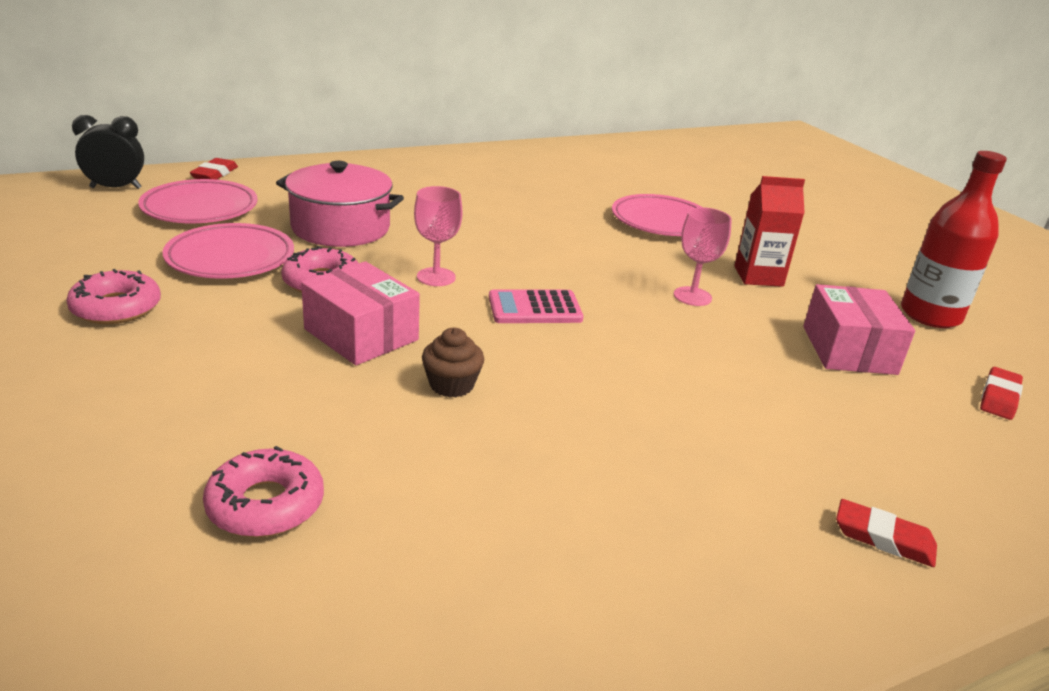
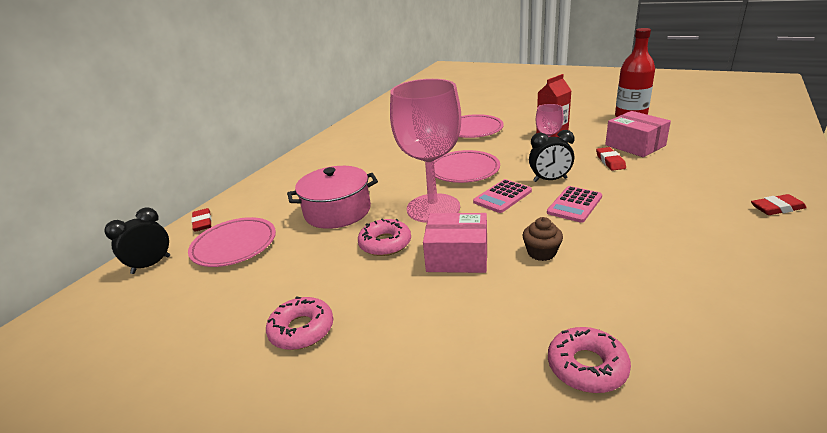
camera: 30 degrees left, 0 degrees up
pink plate [163,223,294,279] -> pink plate moved to [434,150,500,183]
pink goblet [414,186,462,286] -> pink goblet [390,79,461,223], size x2.13
red eraser [980,367,1023,420] -> red eraser moved to [596,147,626,171]
none -> black clock [529,130,574,182]
none -> pink calculator [547,186,602,223]

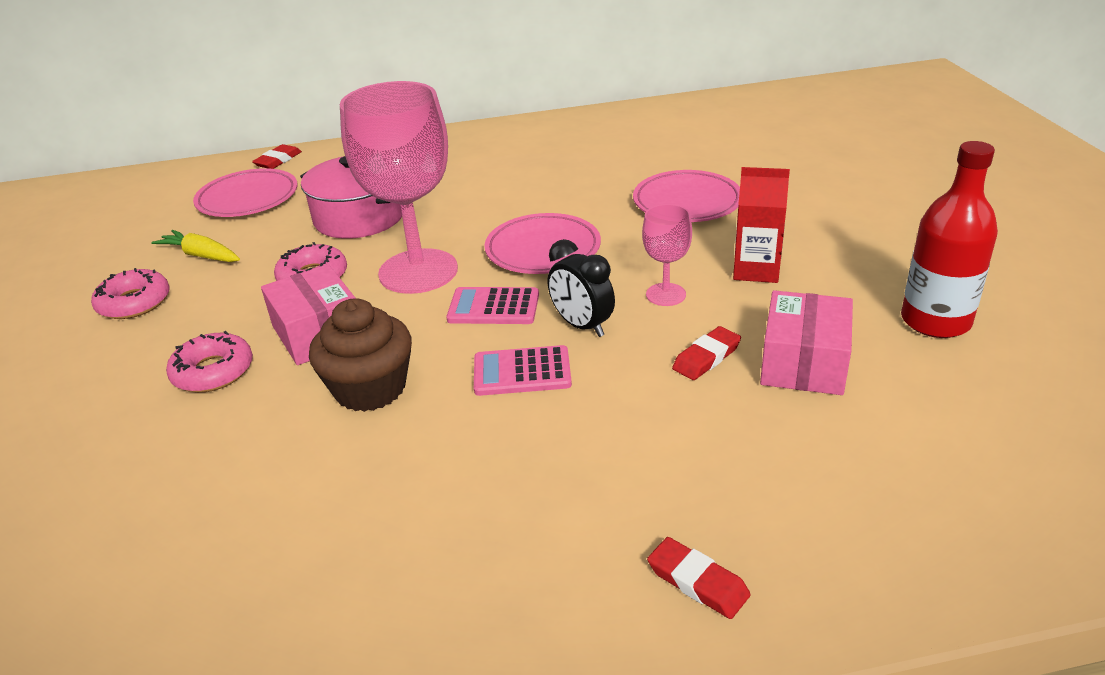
camera: 50 degrees right, 5 degrees up
black clock [104,207,170,274] -> none
brown cupcake [522,217,563,261] -> brown cupcake [309,298,412,412], size x1.74
pink donut [548,327,631,393] -> pink donut moved to [166,331,253,392]
none -> yellow carrot [151,230,240,262]

